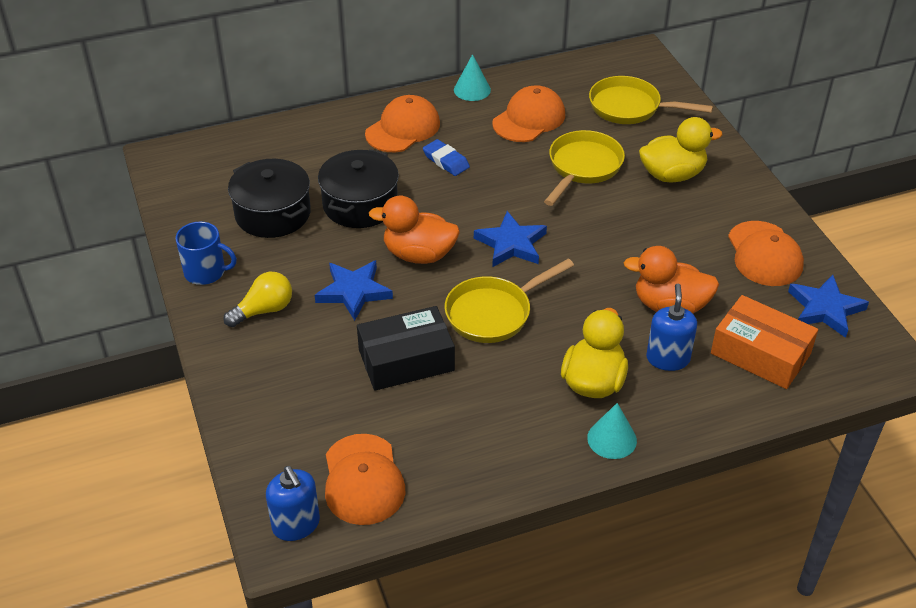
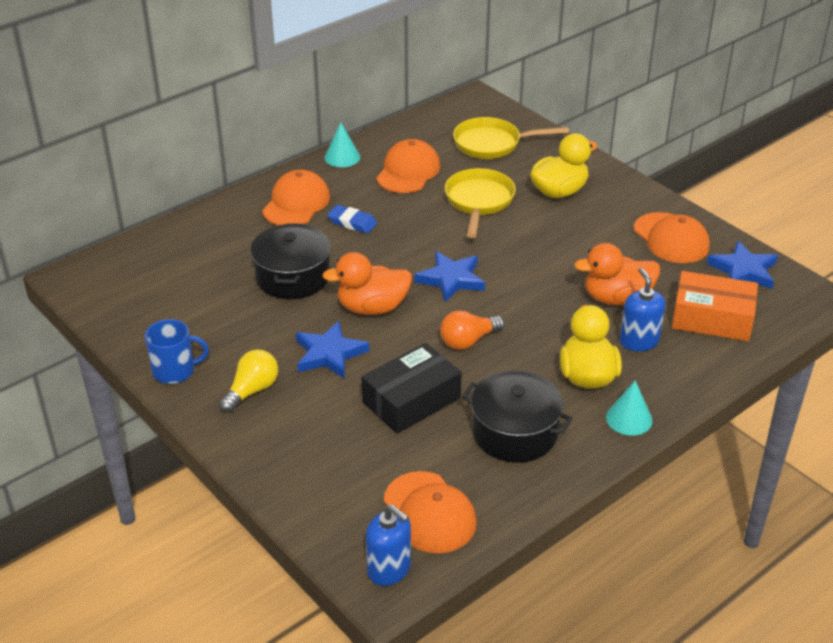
camera: 20 degrees left, 5 degrees down
black pot [228,159,311,238] -> black pot moved to [462,370,573,463]
yellow pan [444,259,574,343] -> orange light bulb [440,310,505,350]

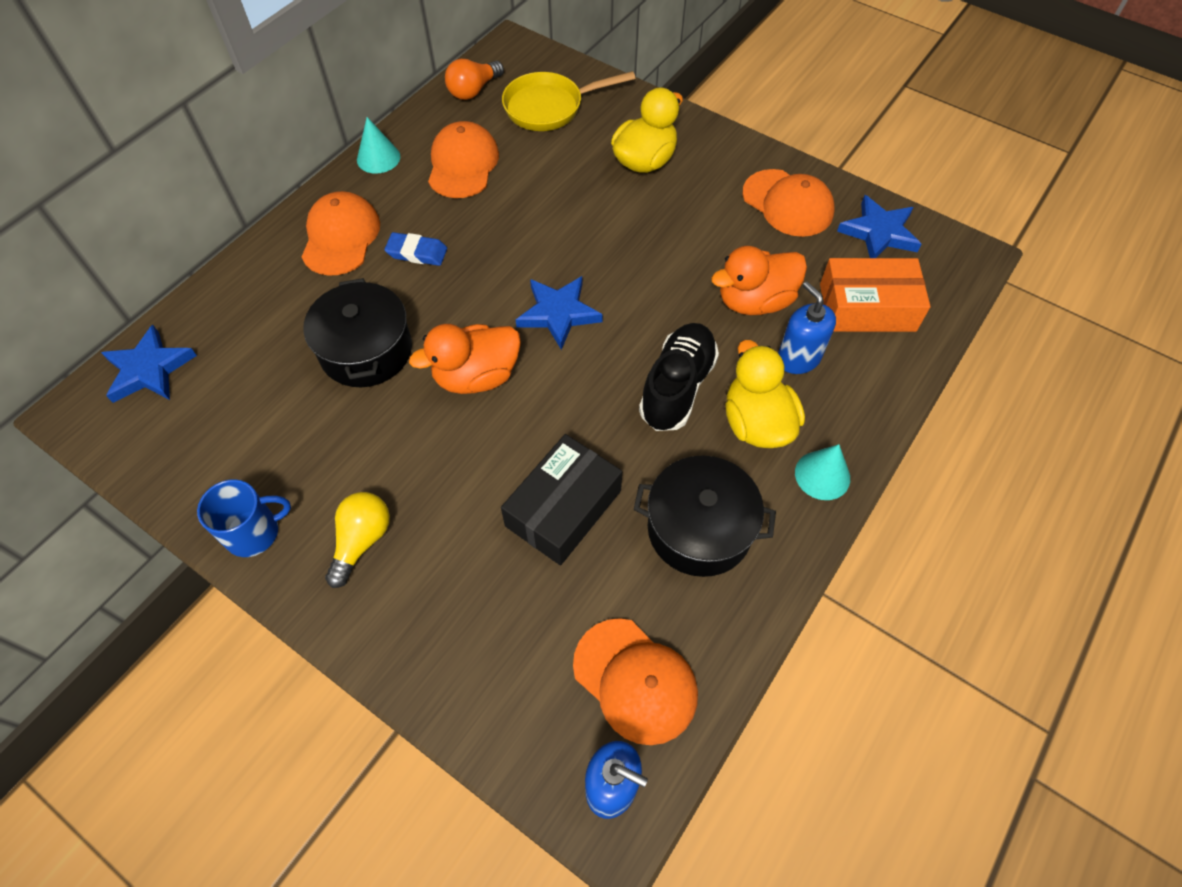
camera: 15 degrees left, 20 degrees up
blue star [296,321,369,379] -> blue star moved to [101,325,197,403]
orange light bulb [440,310,505,350] -> orange light bulb moved to [445,59,504,100]
yellow pan [445,168,516,238] -> none
none -> black shoe [639,323,719,431]

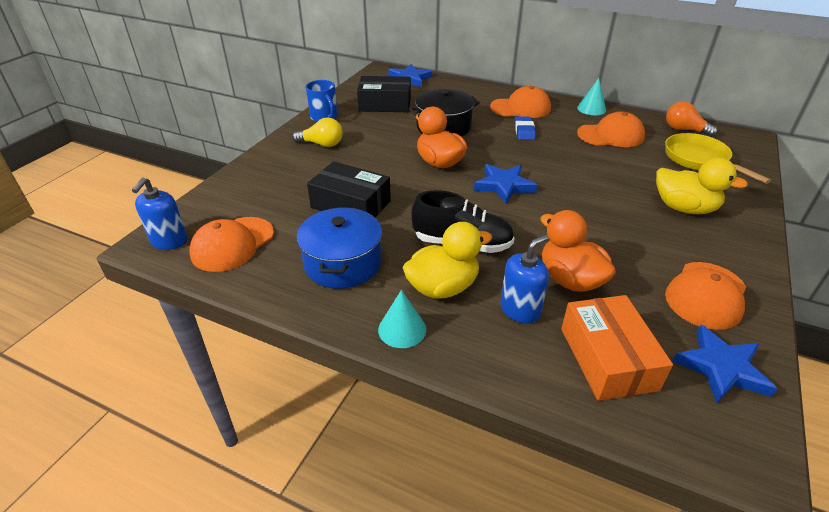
camera: 80 degrees right, 20 degrees down
black pot [634,455,776,577] -> blue pot [296,207,382,289]
none -> black box [357,76,411,112]

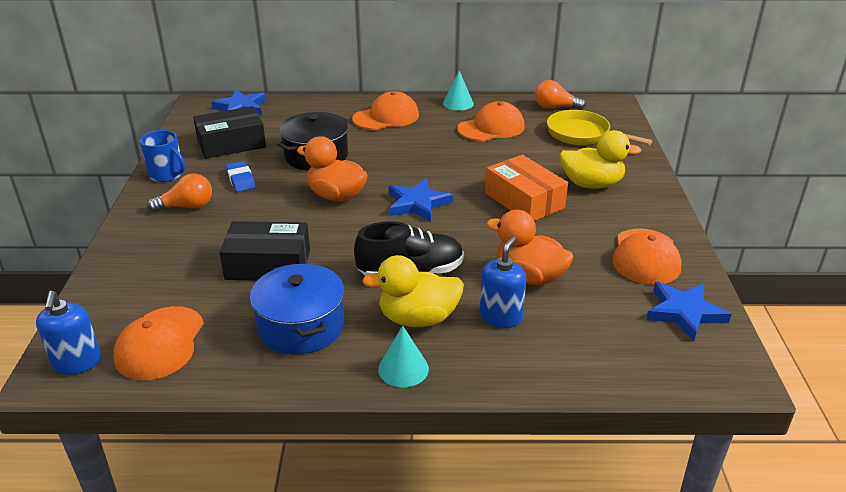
camera: 25 degrees left, 5 degrees down
yellow light bulb [292,117,343,147] -> orange light bulb [147,174,212,212]
yellow duck [403,222,492,299] -> yellow duck turned 135 degrees counterclockwise [362,255,464,327]
blue eraser [515,116,536,140] -> blue eraser moved to [226,161,256,192]
orange box [561,295,673,401] -> orange box moved to [485,155,568,221]

